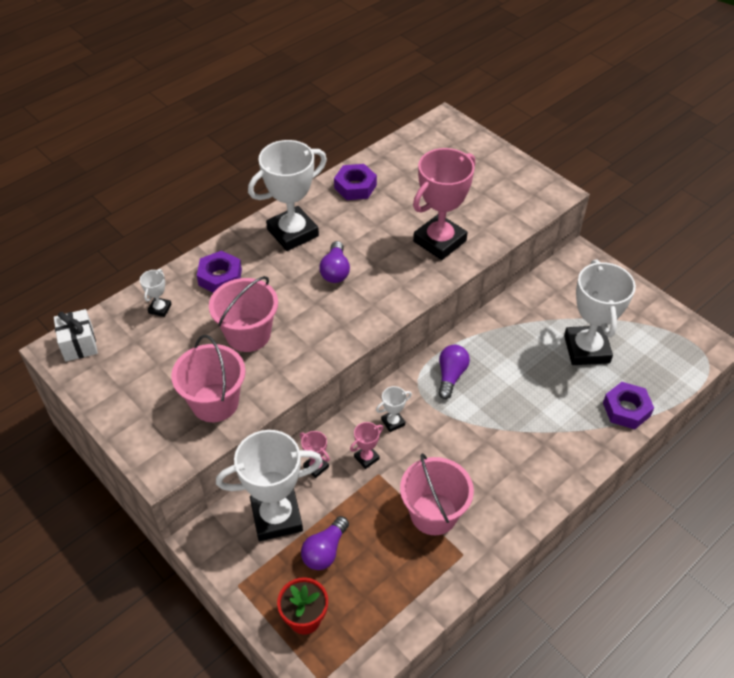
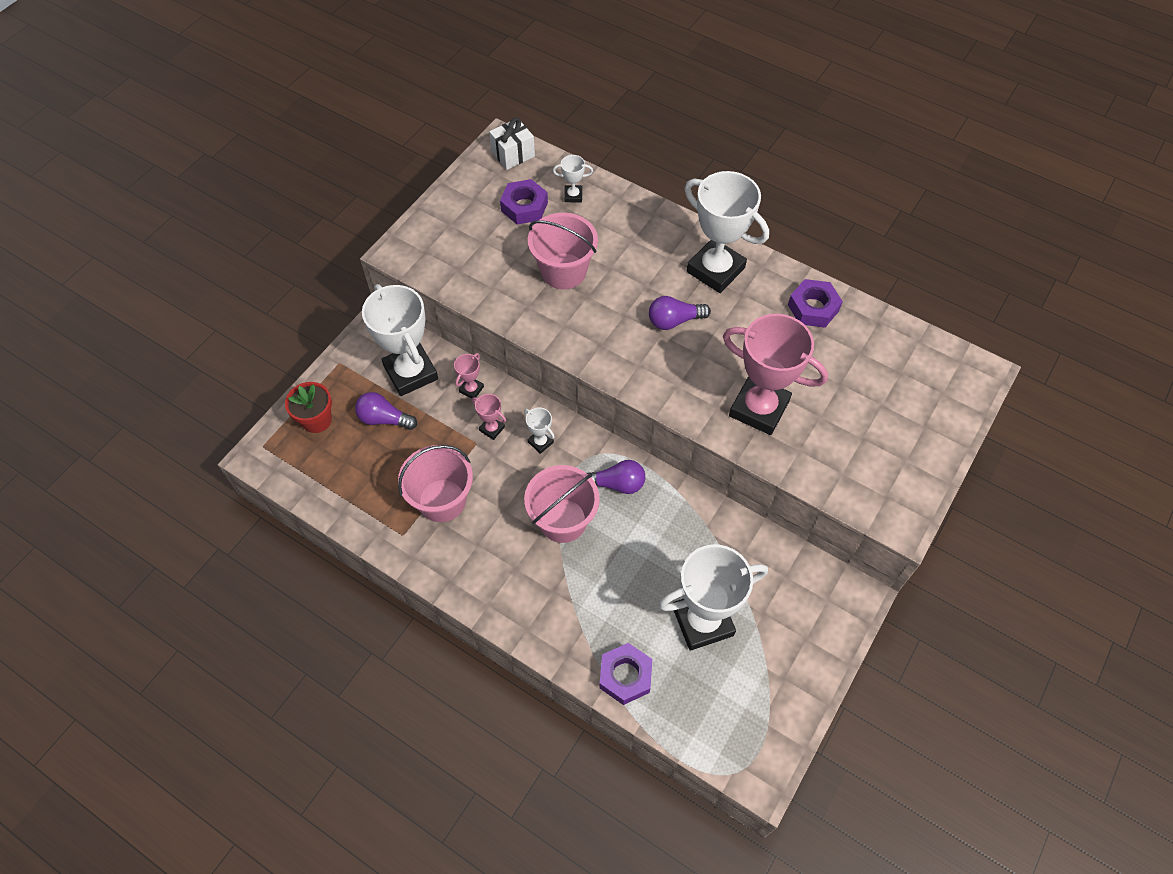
camera: 75 degrees right, 10 degrees up
pink bucket [171,335,246,422] -> pink bucket moved to [524,465,600,543]
purple nut [197,251,242,293] -> purple nut moved to [500,179,548,225]

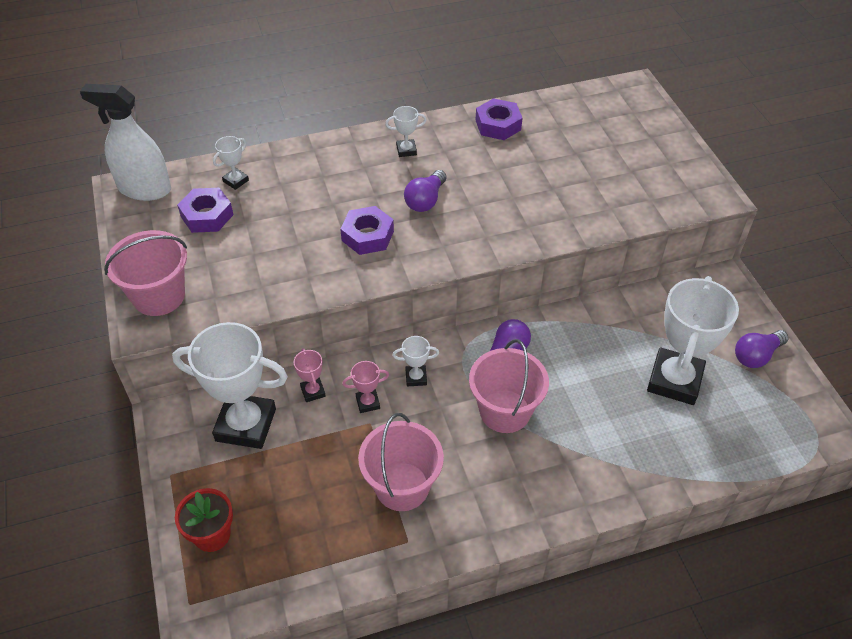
camera: 50 degrees left, 10 degrees down
purple light bulb [355,392,417,430] -> purple light bulb moved to [735,330,789,368]
white gift [489,118,535,170] -> white spray bottle [80,84,171,201]
pink bucket [528,213,598,289] -> pink bucket moved to [104,230,187,316]
purple nut [599,643,652,705] -> purple nut moved to [340,206,394,255]
white trophy [685,171,769,293] -> white trophy [385,106,427,157], size x0.43
pink trophy [723,314,828,435] -> none

